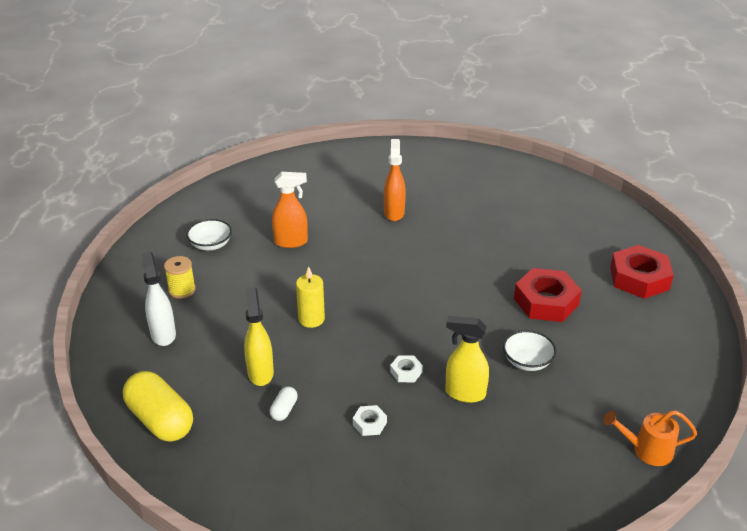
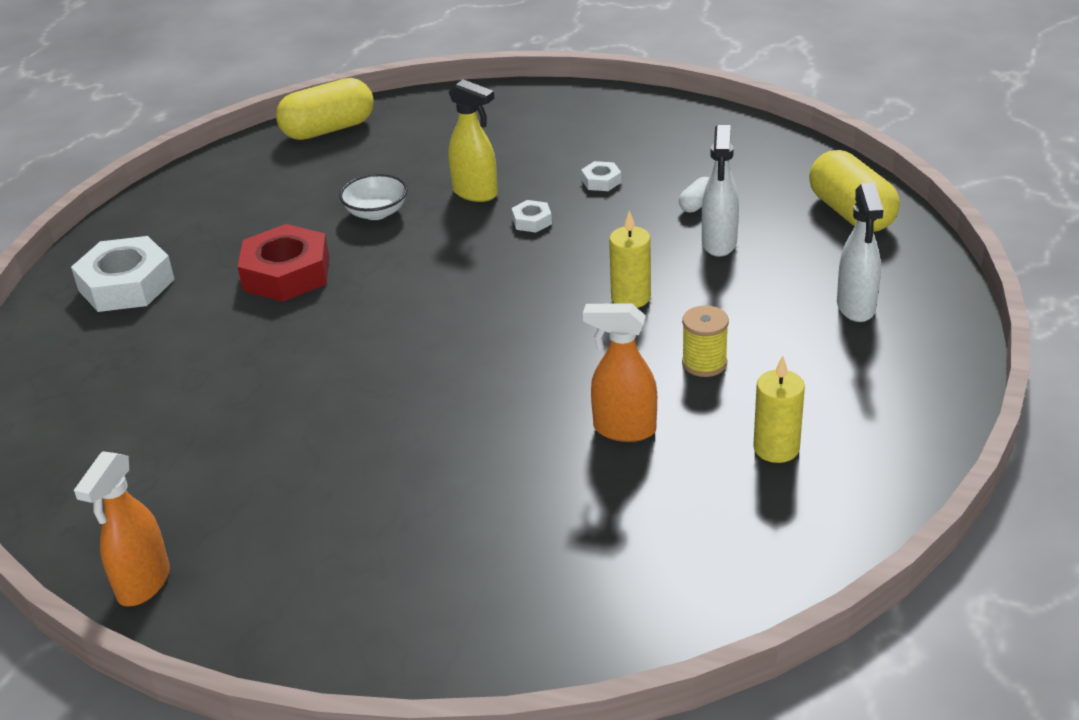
camera: 160 degrees left, 0 degrees up
yellow spool [164,256,196,299] -> yellow spool moved to [682,305,729,377]
white bowl [186,219,232,251] -> yellow candle [753,355,805,463]
yellow spray bottle [244,287,274,386] -> white spray bottle [702,125,739,257]
orange spray bottle [384,139,406,221] -> orange spray bottle moved to [74,451,170,606]
orange watering can [603,410,697,466] -> yellow capsule [276,78,374,140]
red nut [610,245,674,299] -> white nut [71,236,175,312]

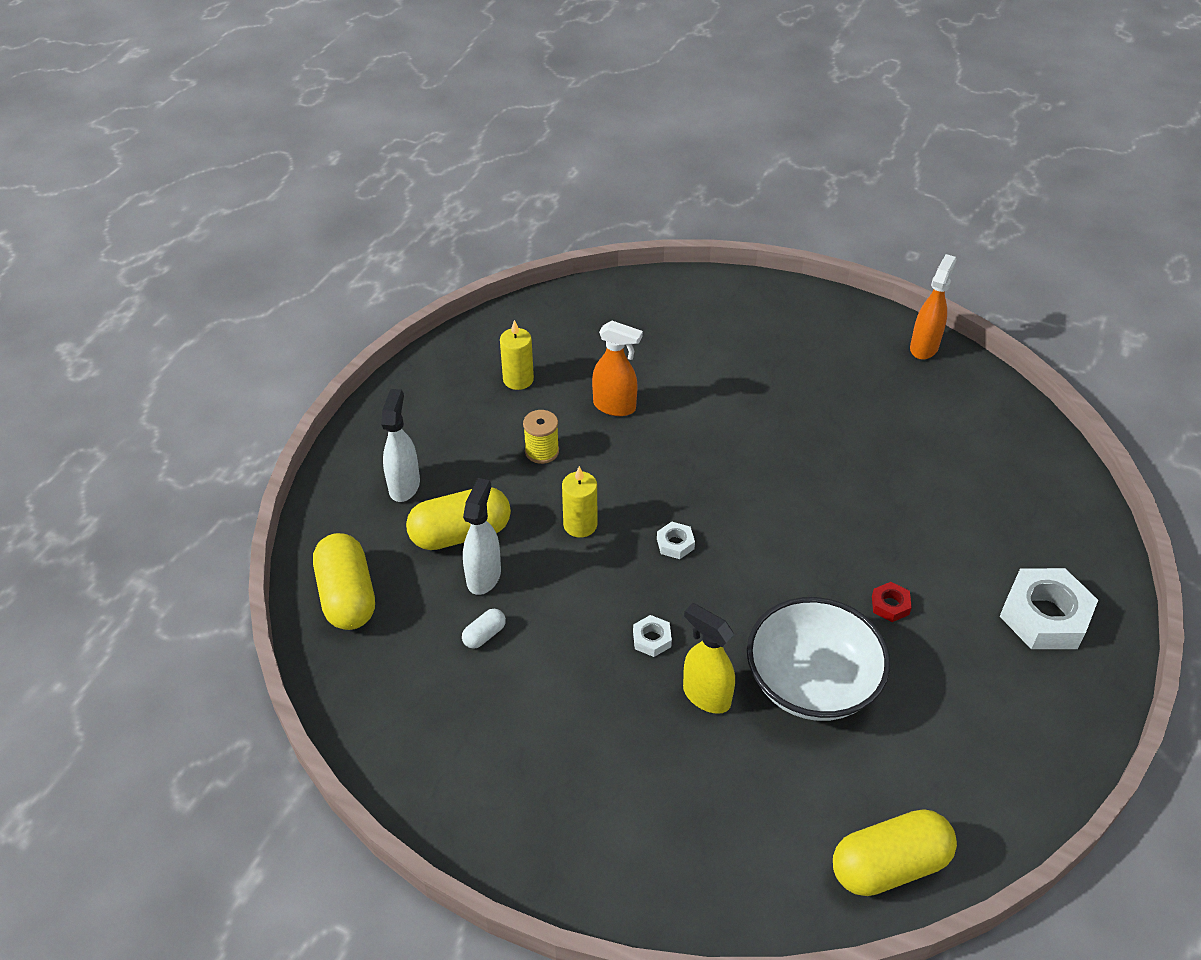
camera: 175 degrees left, 10 degrees up
red nut [238,224,329,302] -> red nut [872,582,912,622], size x0.46
white bowl [339,174,408,220] -> white bowl [747,597,891,721], size x1.95
white nut [581,161,621,191] -> white nut moved to [657,522,695,559]
none -> yellow capsule [406,487,511,550]

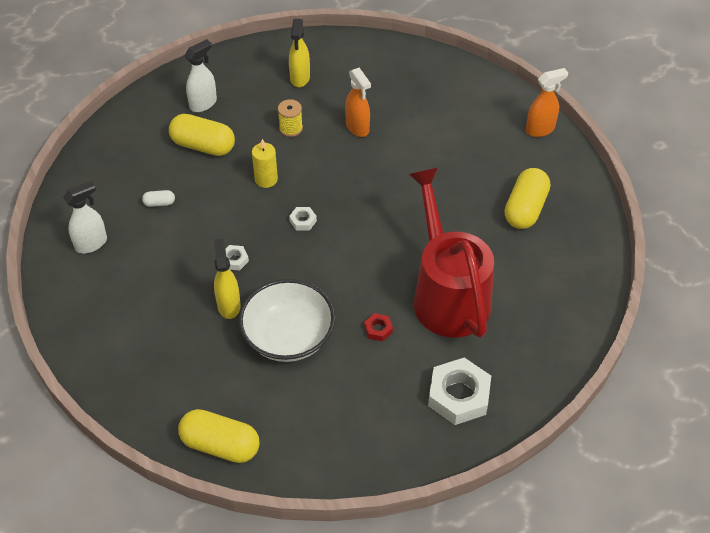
camera: 40 degrees right, 5 degrees up
yellow capsule [313,533,375,630] -> yellow capsule moved to [504,168,550,229]
white spray bottle [463,478,501,595] -> white spray bottle moved to [63,180,107,254]
yellow candle [500,320,534,390] -> none
orange spray bottle [910,254,957,360] -> orange spray bottle moved to [526,68,568,137]
none -> yellow spray bottle [289,19,310,87]
none -> red watering can [408,167,494,338]

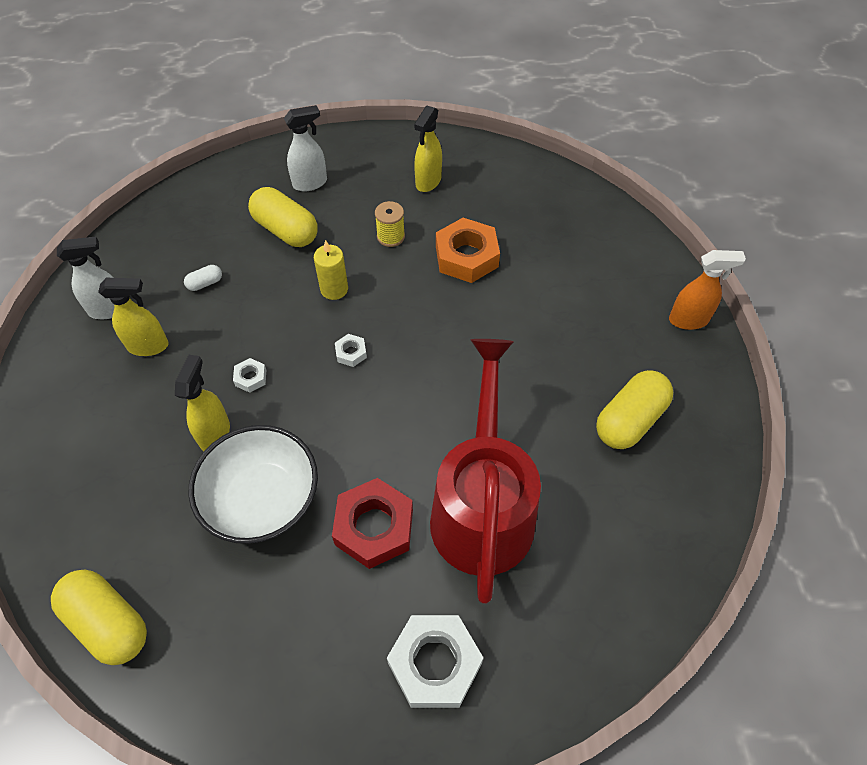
camera: 20 degrees right, 5 degrees up
white capsule [142,190,175,207] -> white capsule turned 45 degrees counterclockwise [184,265,222,291]
orange spray bottle [345,68,371,137] -> orange nut [436,218,500,283]
red nut [364,313,393,342] -> red nut [332,478,413,569], size x2.19
none -> yellow spray bottle [98,278,169,356]

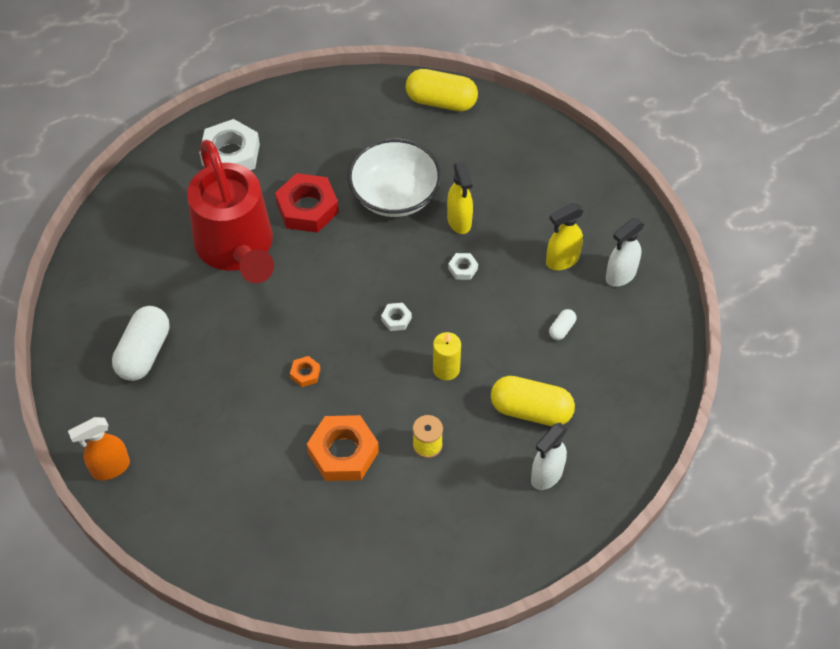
camera: 155 degrees right, 0 degrees up
yellow spray bottle [414,106,442,192] -> none
yellow capsule [596,370,673,449] -> white capsule [112,306,169,381]
none -> orange nut [290,356,320,387]

